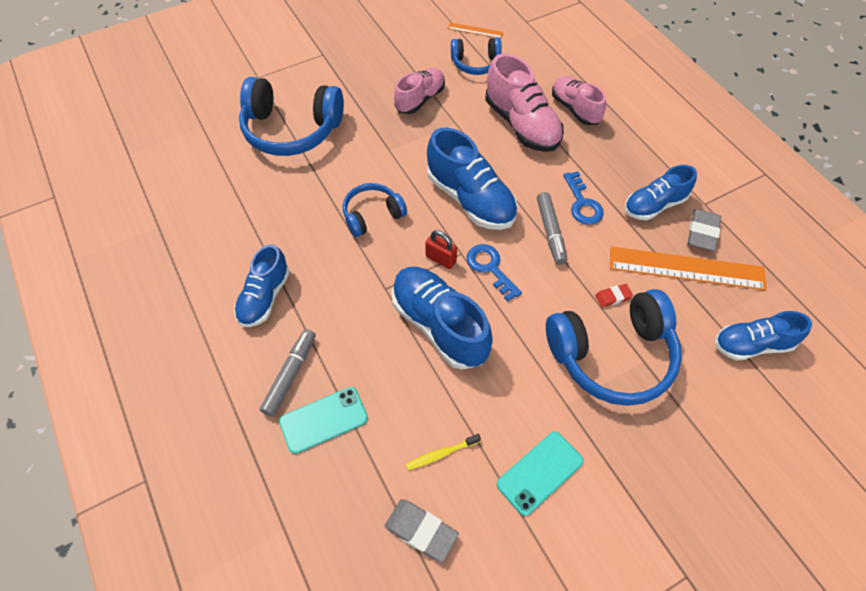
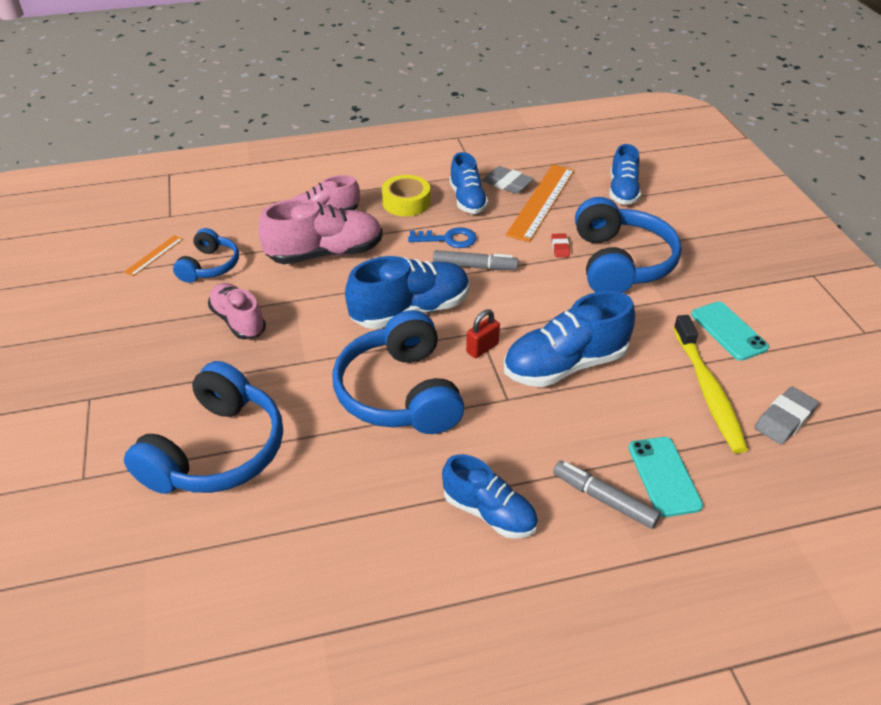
camera: 75 degrees left, 15 degrees down
blue headphones [343,183,407,237] -> blue headphones [333,310,465,434], size x1.80
yellow toothbrush [406,434,481,470] -> yellow toothbrush [673,315,748,454], size x2.22
blue key [467,244,522,301] -> none
none -> yellow tape [382,175,430,217]

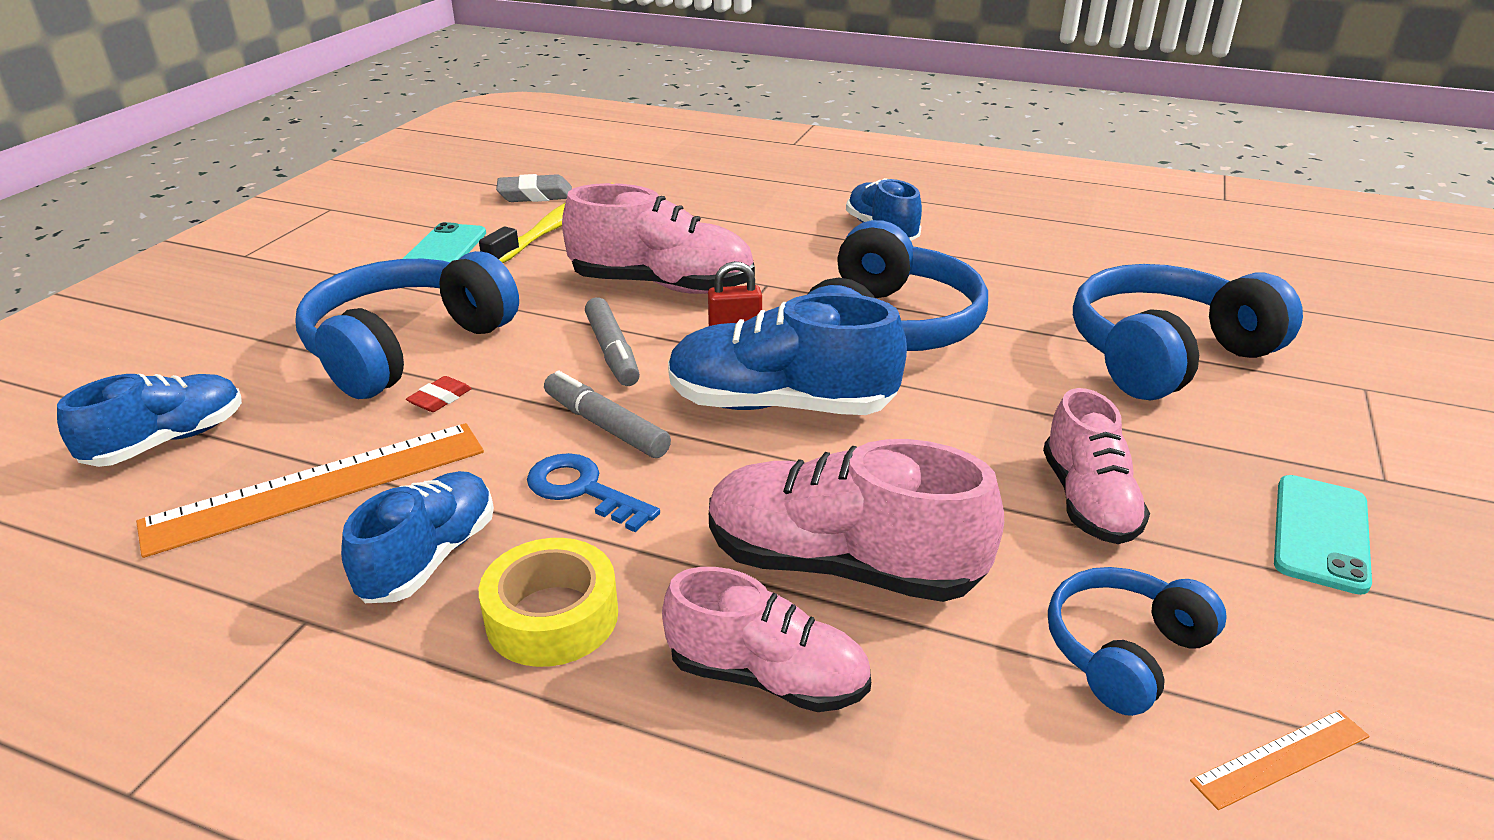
camera: 145 degrees left, 10 degrees down
grey eraser [482,166,534,194] -> none
blue shoe [504,291,635,387] -> pink shoe [562,183,755,294]
grey marker [553,461,661,529] -> grey marker moved to [585,297,640,386]
turquoise phone [628,437,703,517] -> turquoise phone moved to [1274,475,1372,595]

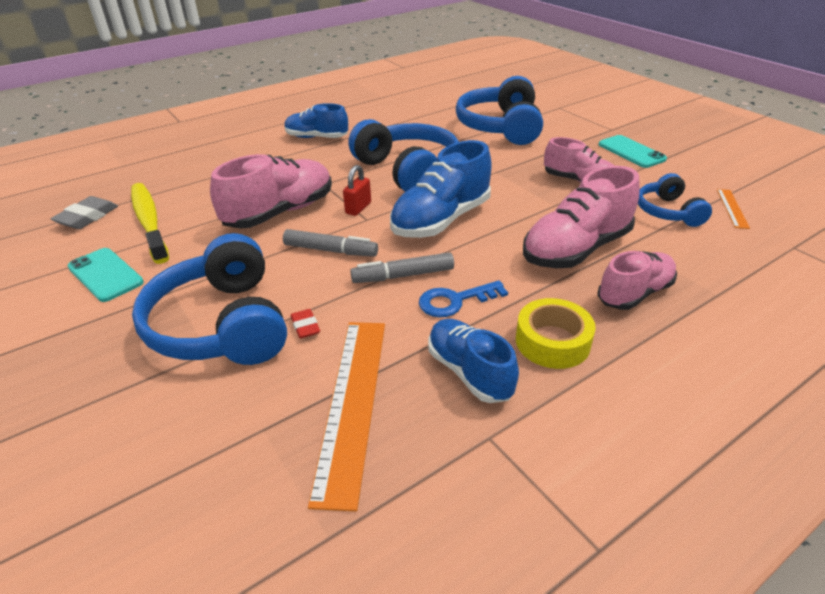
camera: 55 degrees left, 5 degrees up
blue shoe [57,374,242,467] -> none

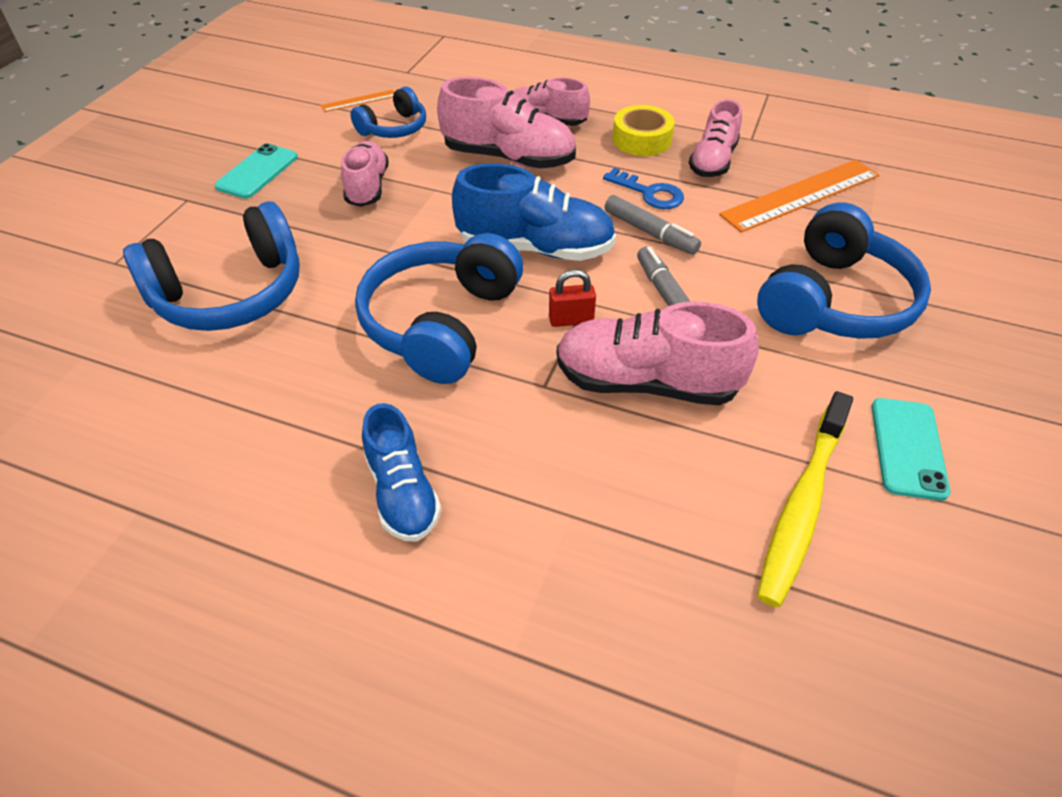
camera: 125 degrees left, 10 degrees up
grey eraser [51,196,118,229] -> none
red eraser [291,309,320,339] -> none
blue shoe [428,319,519,403] -> pink shoe [689,99,742,177]

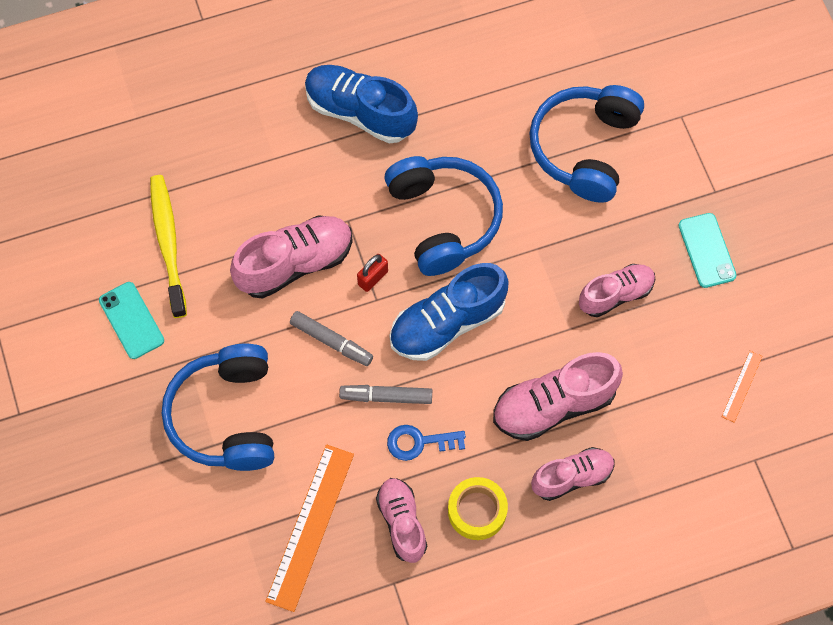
camera: 140 degrees right, 20 degrees up
pink shoe [341,141,389,207] -> pink shoe turned 75 degrees counterclockwise [579,264,656,317]
blue headphones [350,87,426,138] -> none
blue shoe [362,403,442,542] -> blue shoe [305,65,418,144], size x1.53

